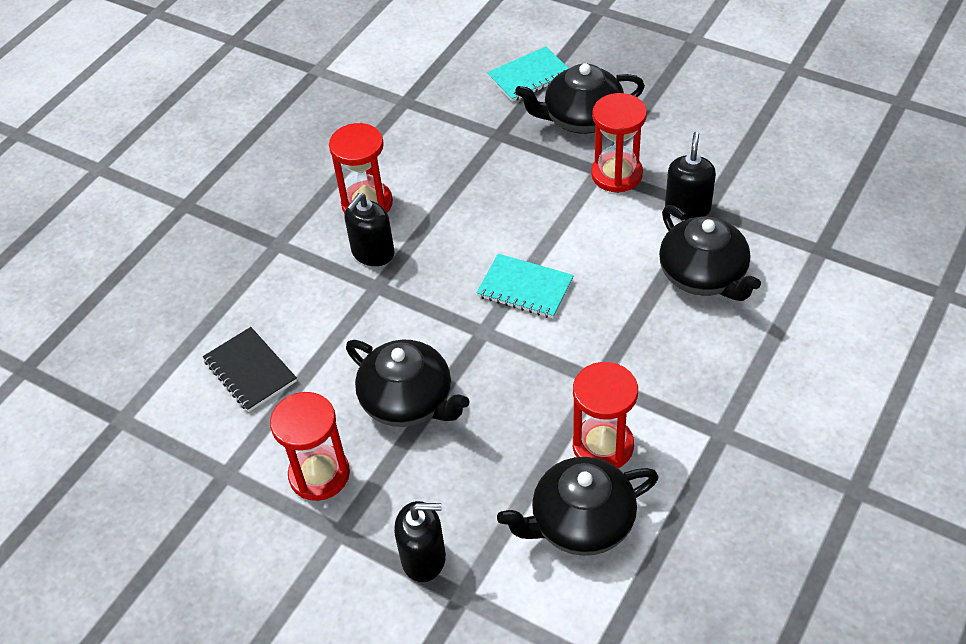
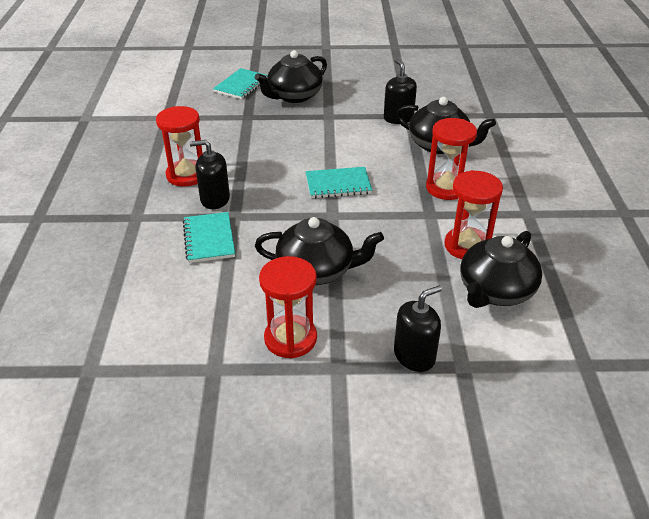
camera: 35 degrees left, 10 degrees down
black notebook [203,327,297,412] -> none
black soap dispenser [344,193,395,266] -> black soap dispenser turned 90 degrees clockwise [190,140,230,209]
red hourglass [591,93,647,193] -> red hourglass moved to [426,118,477,200]
none -> turquoise notebook [183,212,235,263]

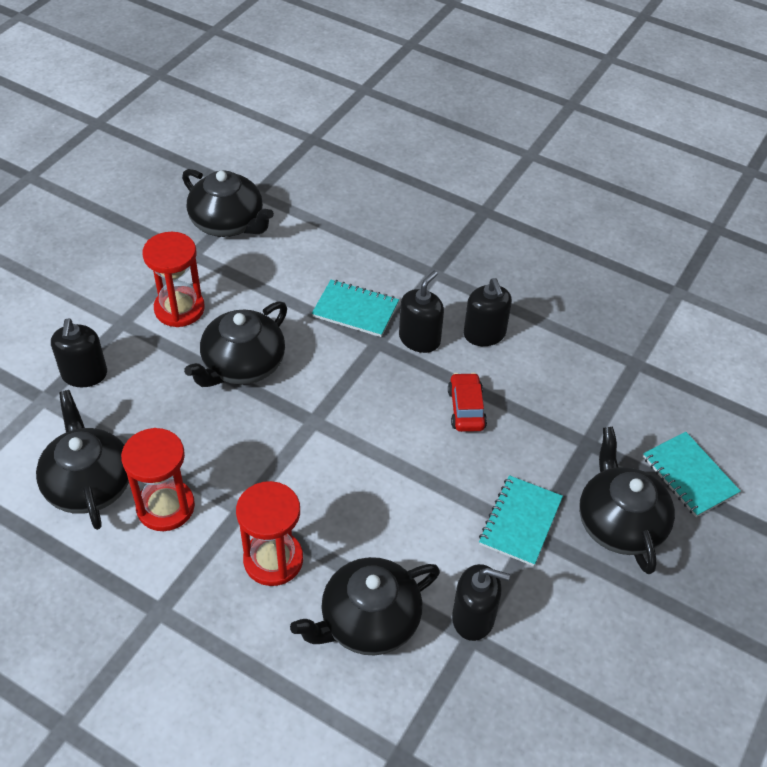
camera: 120 degrees right, 10 degrees up
red hourglass [156,106,203,187] -> black soap dispenser [464,278,512,346]
turquoise notebook [306,167,372,198] -> turquoise notebook moved to [479,475,563,566]
none -> black teapot [182,169,274,237]
none -> red car [448,373,487,432]

